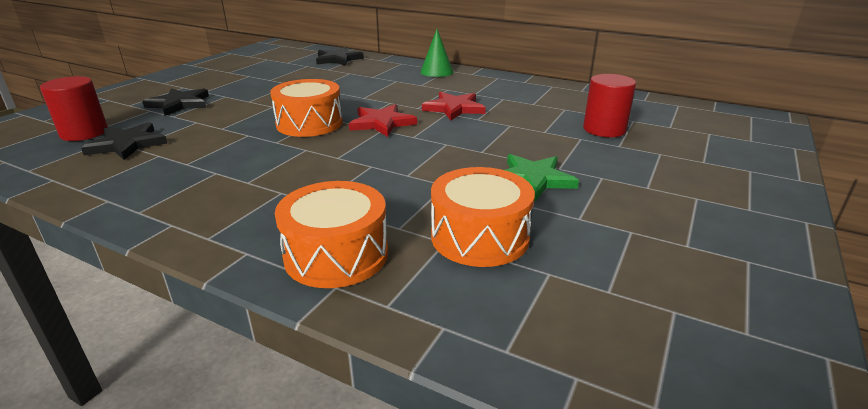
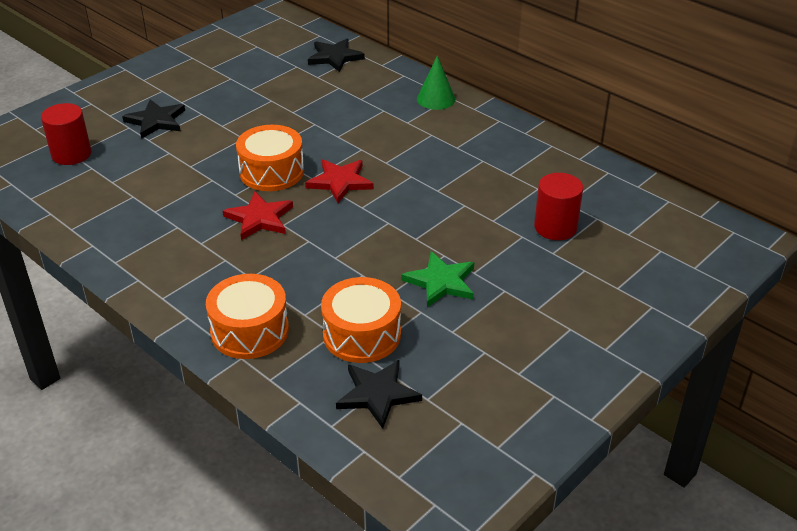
camera: 15 degrees right, 10 degrees up
black star [81,122,168,160] -> black star moved to [336,360,422,429]
red star [422,91,486,121] -> red star moved to [223,192,293,240]

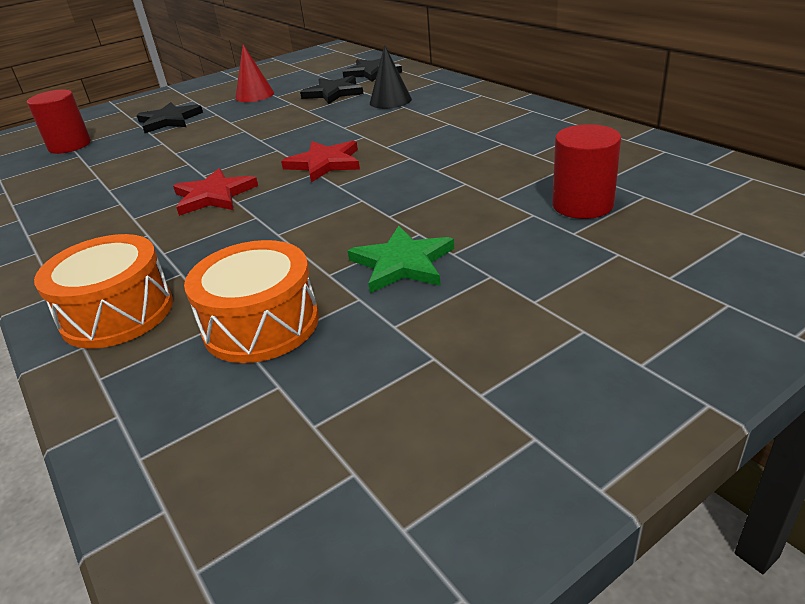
camera: 15 degrees right, 5 degrees down
orange drum [236,125,304,191] -> none
black star [336,360,422,429] -> black star moved to [300,75,364,104]
green cone [417,55,455,110] -> none
none -> red cone [235,45,274,102]
none -> black cone [370,45,412,109]

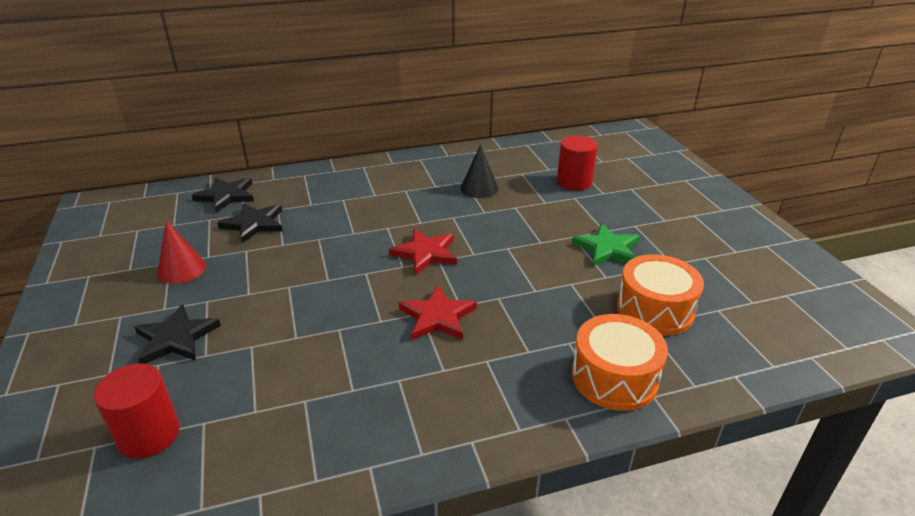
camera: 75 degrees left, 0 degrees up
black cone [370,45,412,109] -> black cone moved to [460,144,498,198]

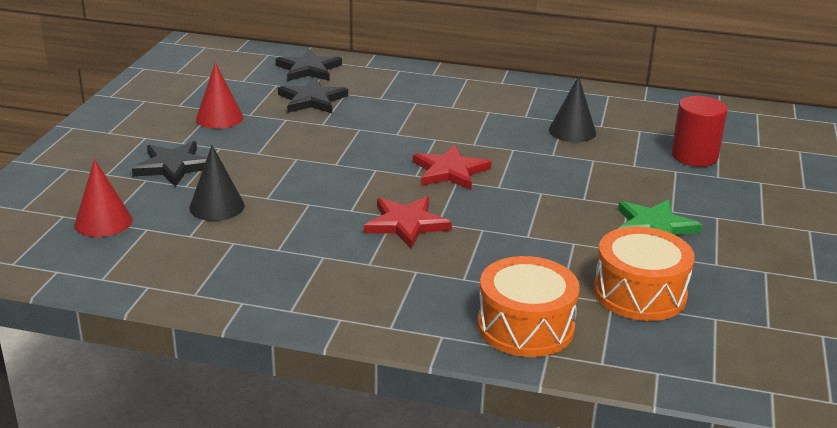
camera: 30 degrees right, 5 degrees down
red cylinder [94,364,180,459] -> red cone [75,159,133,237]
none -> black cone [189,145,245,221]

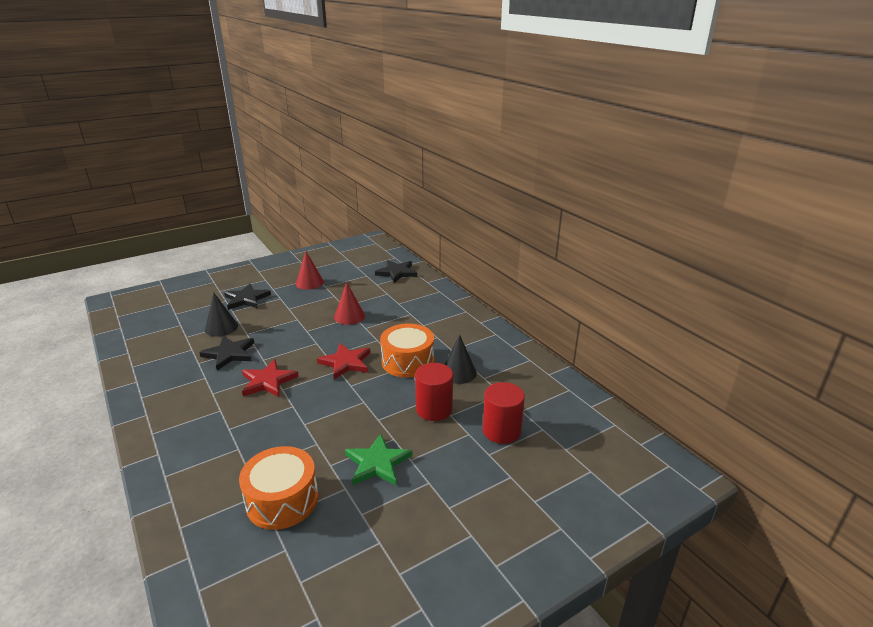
camera: 45 degrees right, 0 degrees up
red cone [75,159,133,237] -> red cone moved to [334,282,365,325]
black star [278,77,348,113] -> black star moved to [199,336,254,370]
orange drum [477,256,580,357] -> orange drum moved to [380,324,434,378]
none -> red cylinder [415,363,453,421]

